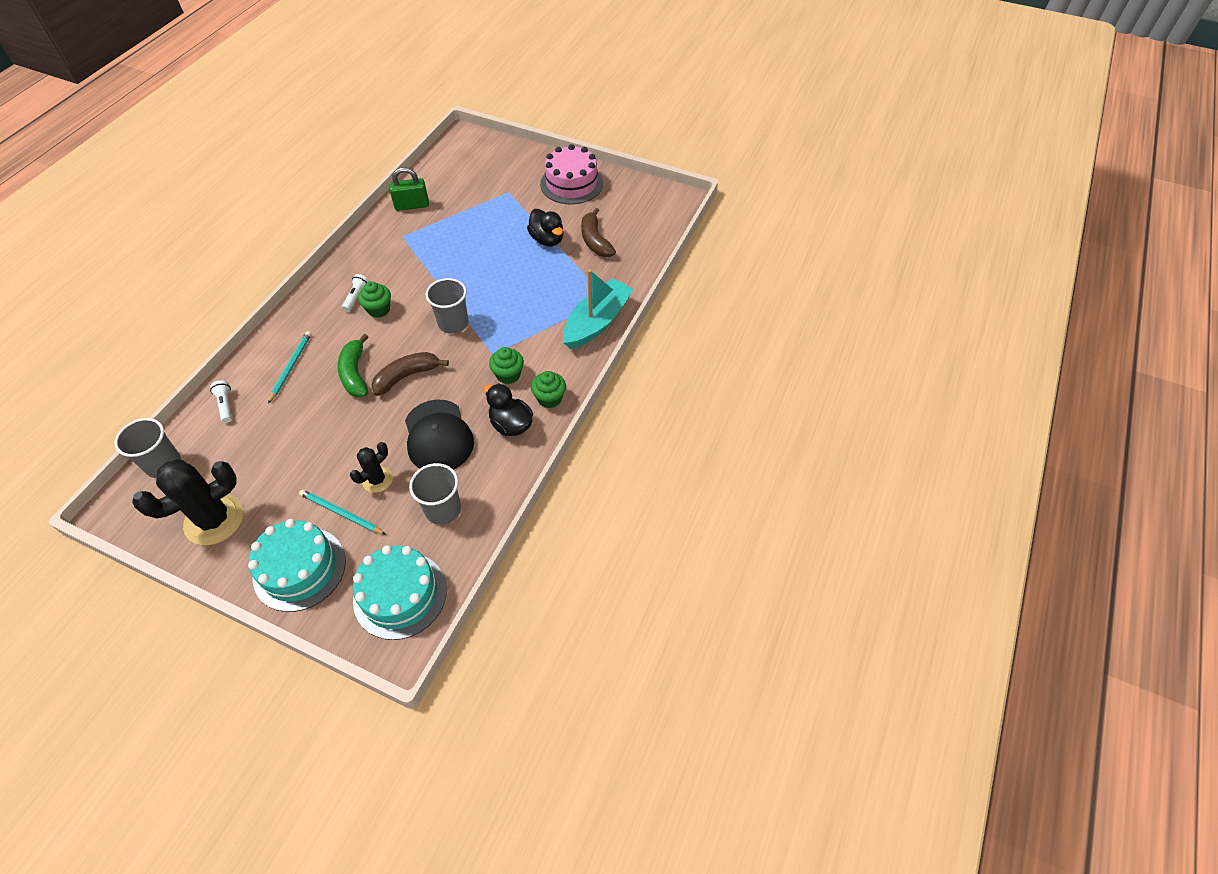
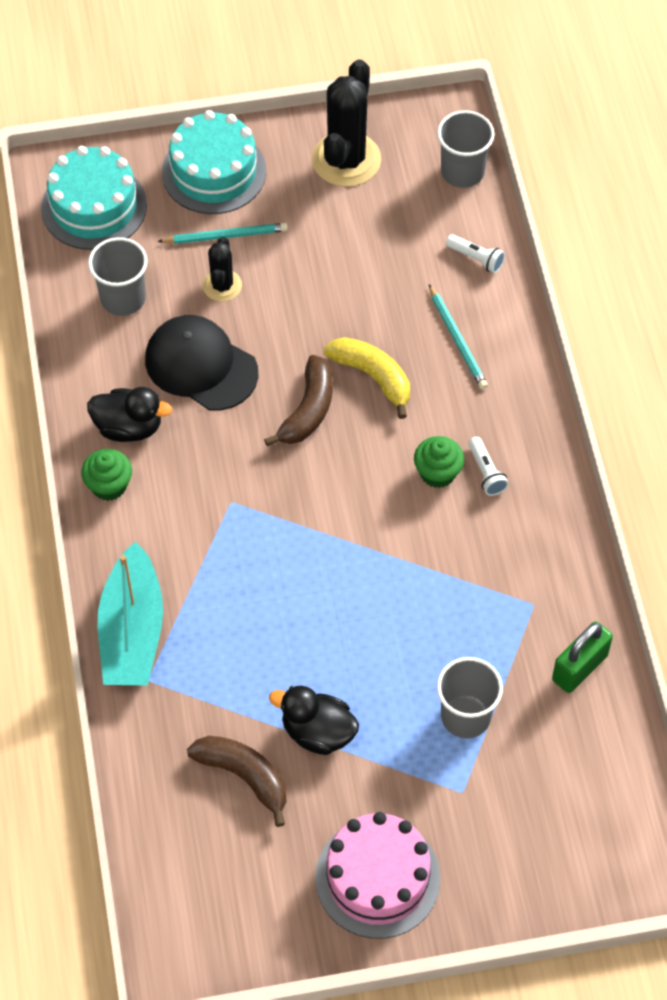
camera: 145 degrees right, 5 degrees up
green banana [338,334,369,397] -> yellow banana [324,337,410,419]
grey cup [426,278,468,334] -> grey cup moved to [437,657,503,738]
green cupcake [489,347,524,384] -> none

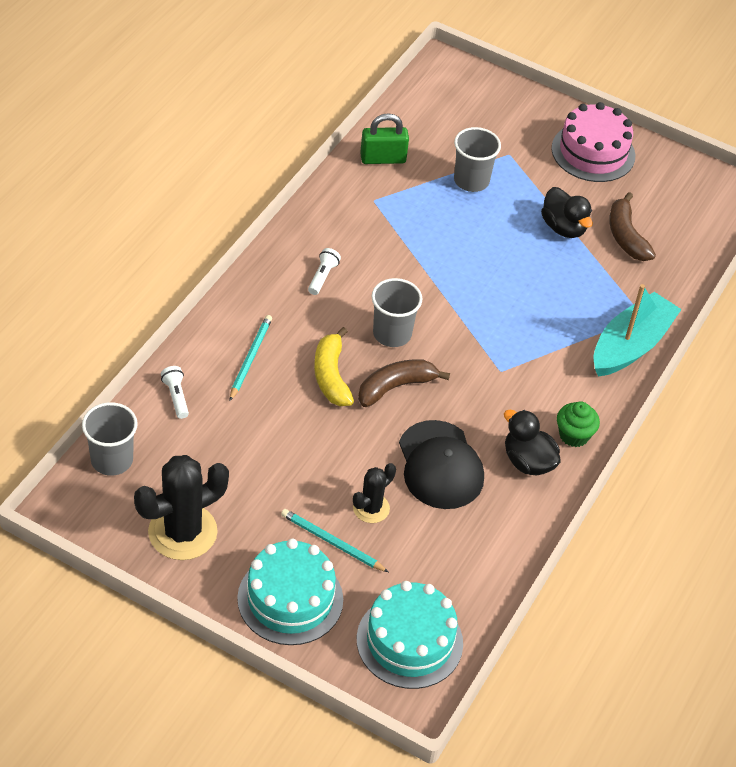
camera: 145 degrees left, 10 degrees down
grey cup [88,237,148,316] -> grey cup moved to [372,278,423,347]
green cupcake [414,436,464,488] -> none

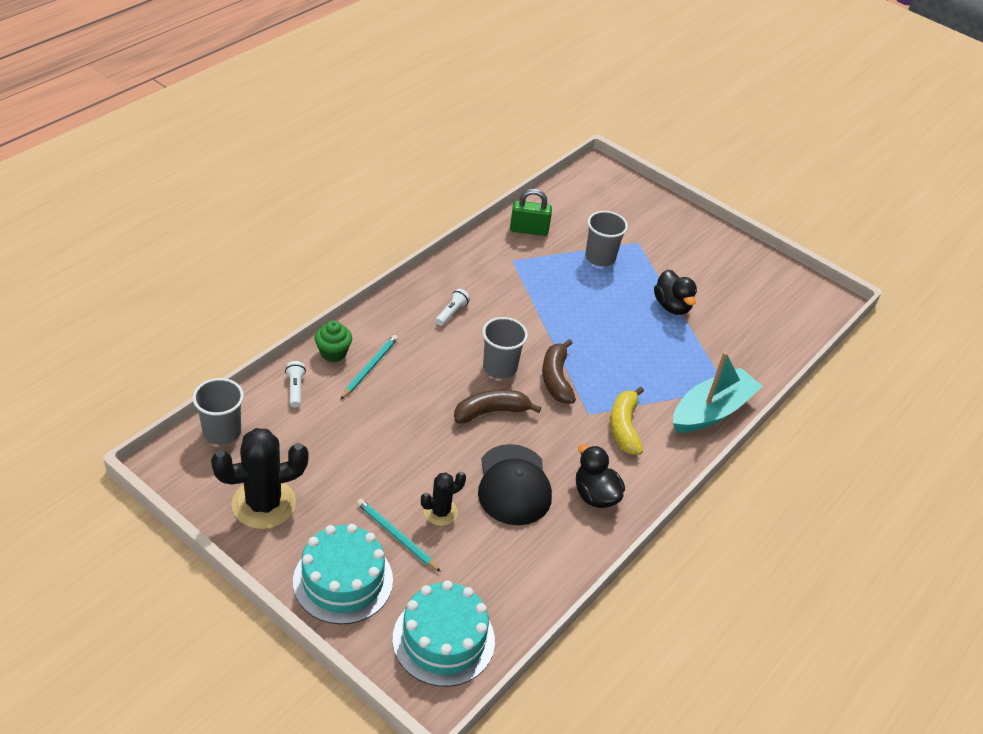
camera: 10 degrees right, 5 degrees down
yellow banana [314,327,354,406] -> yellow banana moved to [610,387,644,455]
pink cake [551,102,635,182] -> none
green cupcake [557,401,600,447] -> green cupcake moved to [315,321,352,362]
brown banana [609,192,656,261] -> brown banana moved to [542,339,576,404]

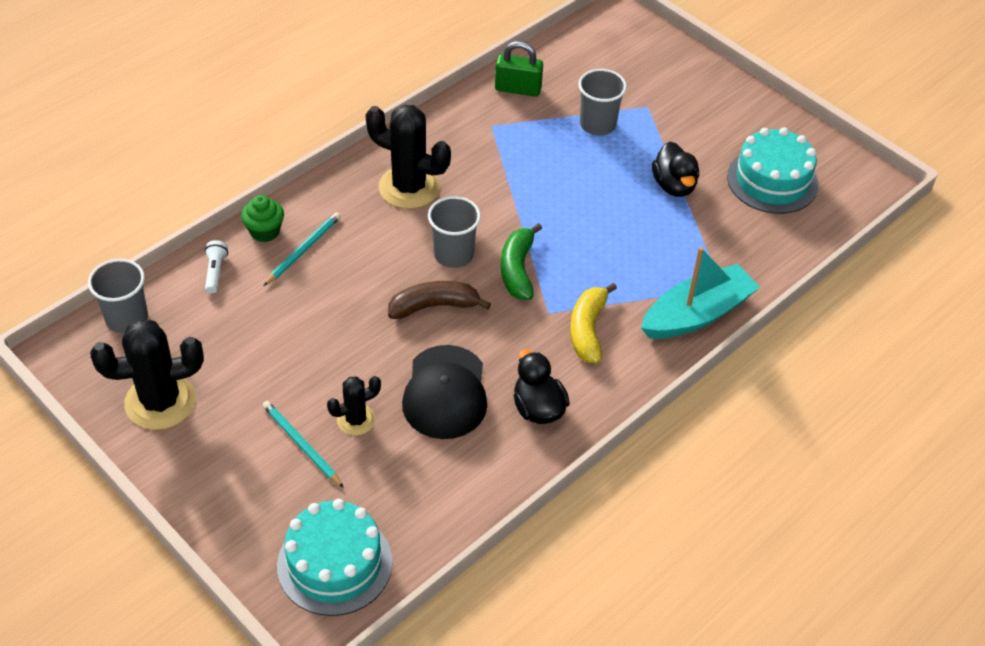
camera: 10 degrees right, 5 degrees up
turquoise cake [293,524,393,624] -> turquoise cake moved to [727,127,819,214]
white flashlight [436,289,470,326] -> black cactus [365,105,451,209]
brown banana [542,339,576,404] -> green banana [501,223,542,300]

